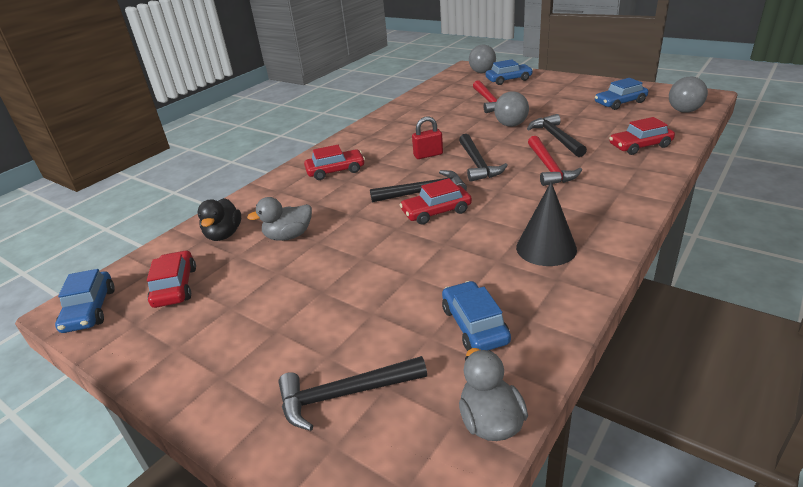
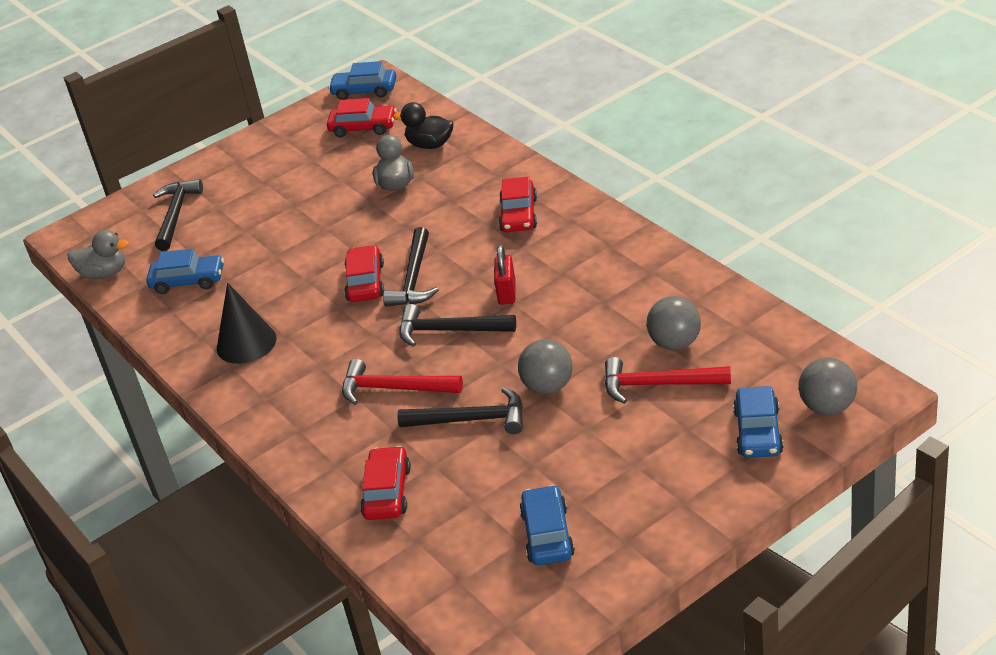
camera: 110 degrees right, 5 degrees up
grey ball [669,77,708,113] -> grey ball moved to [647,296,701,350]

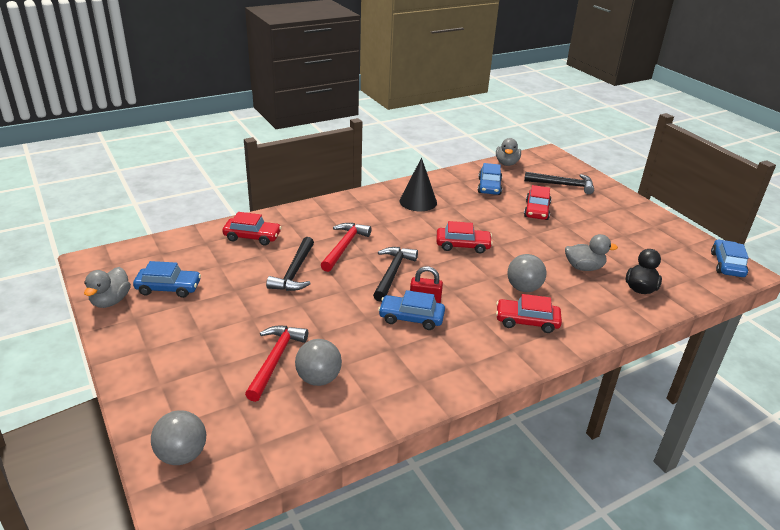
camera: 90 degrees right, 5 degrees down
red car [327,98,396,137] -> red car moved to [524,185,551,220]
black hammer [383,227,439,307] -> none
grey ball [518,339,573,394] -> grey ball moved to [507,254,546,292]
blue car [733,386,784,458] -> blue car moved to [378,290,445,330]
none -> grey duck [84,267,131,308]

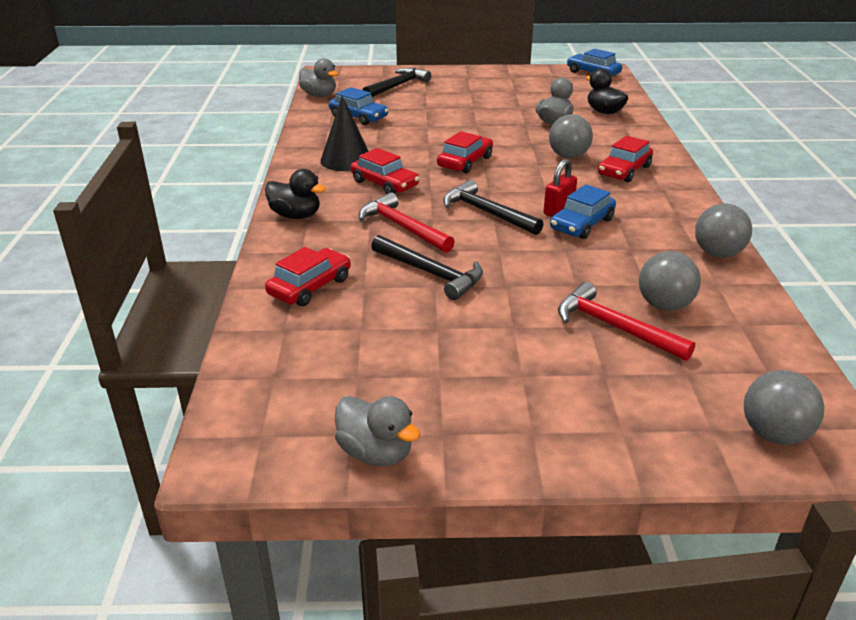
camera: 60 degrees left, 0 degrees up
blue car [133,261,201,298] -> none
red car [524,185,551,220] -> red car moved to [351,148,419,194]
none -> black duck [265,169,326,219]
none -> grey ball [695,203,752,258]

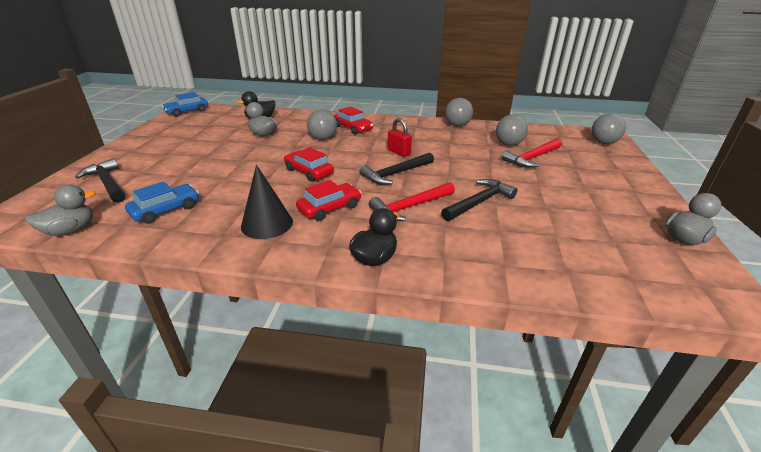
camera: 80 degrees left, 0 degrees up
red car [265,247,351,306] -> none
blue car [550,184,616,239] -> none

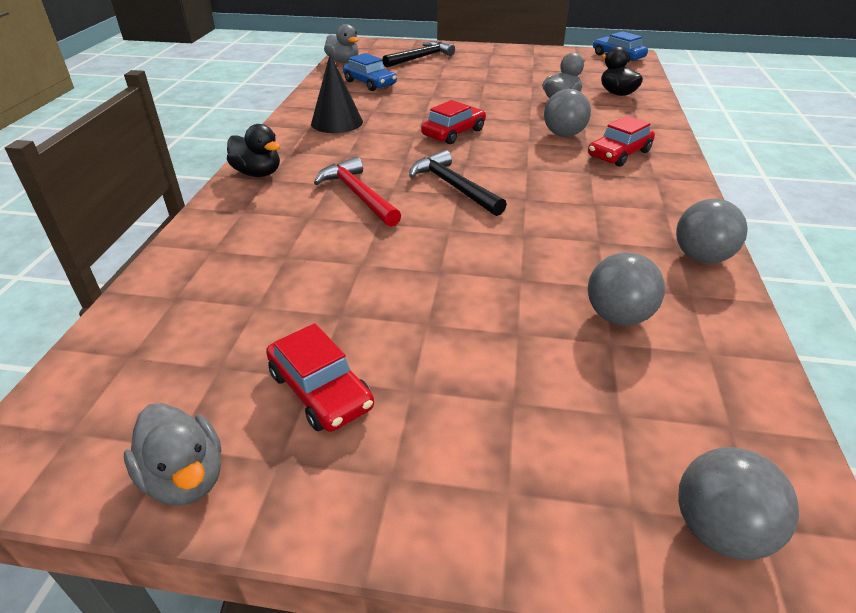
camera: 90 degrees right, 5 degrees up
red car [296,180,361,221] -> red car moved to [266,323,374,432]
red padlock [388,118,412,157] -> none
black hammer [441,179,518,221] -> none
red hammer [502,138,562,168] -> none

